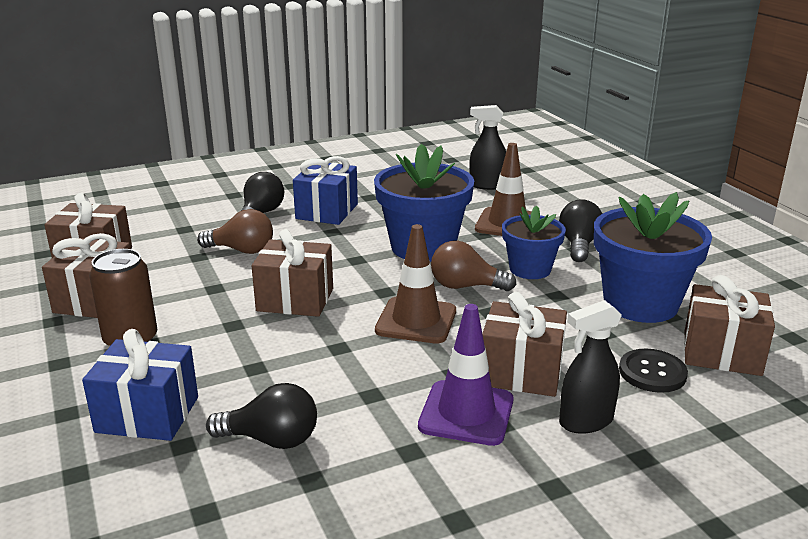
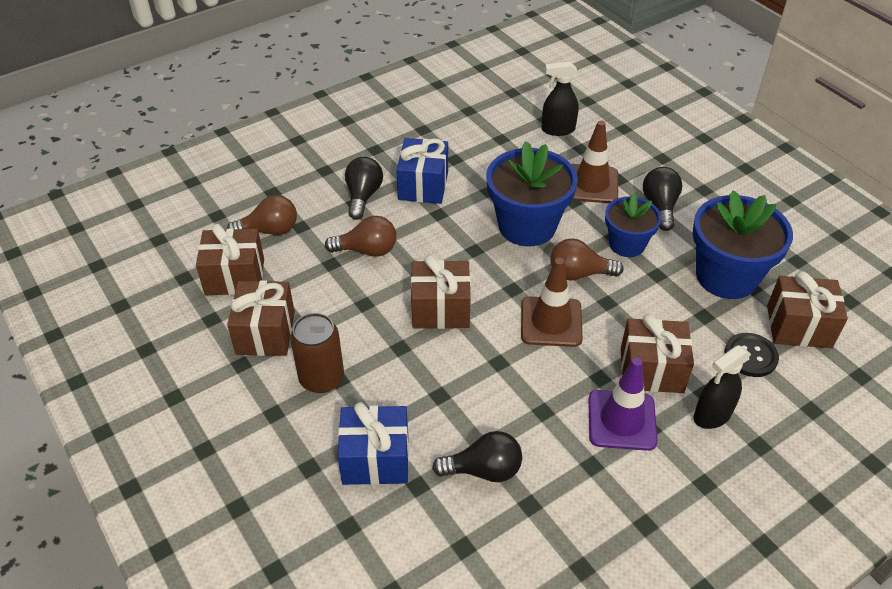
camera: 10 degrees left, 20 degrees up
none -> brown light bulb [227,195,297,235]

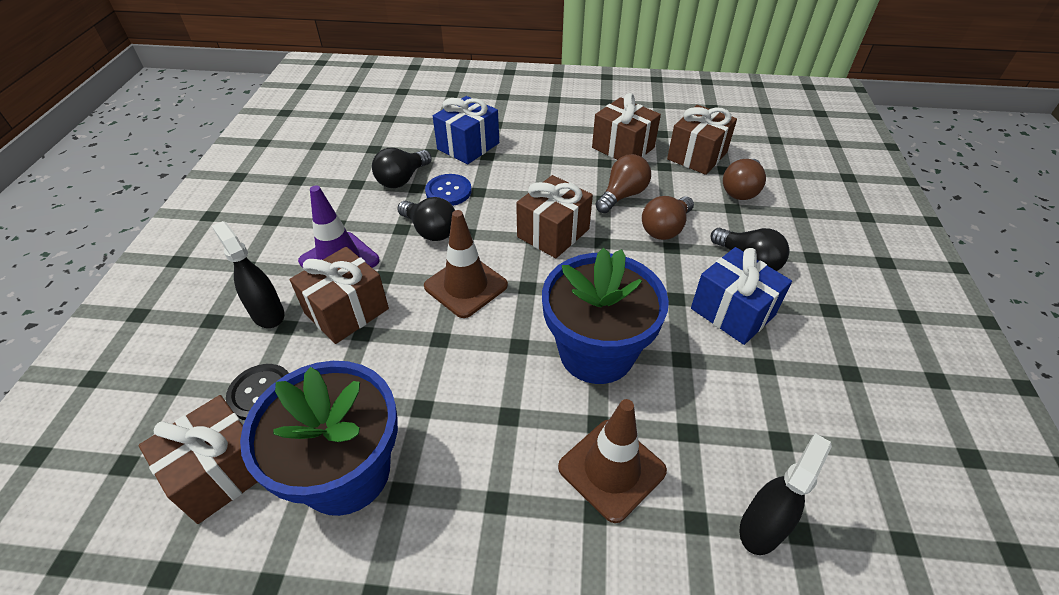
camera: 130 degrees right, 0 degrees up
brown can [290,313,344,393] -> none
brown light bulb [550,239,624,280] -> brown light bulb moved to [595,154,651,213]
blue flower pot [605,193,661,257] -> none
black light bulb [643,167,683,231] -> black light bulb moved to [397,197,455,241]
black spray bottle [694,345,751,429] -> black spray bottle turned 45 degrees counterclockwise [212,221,285,328]
none -> blue button [425,174,472,206]

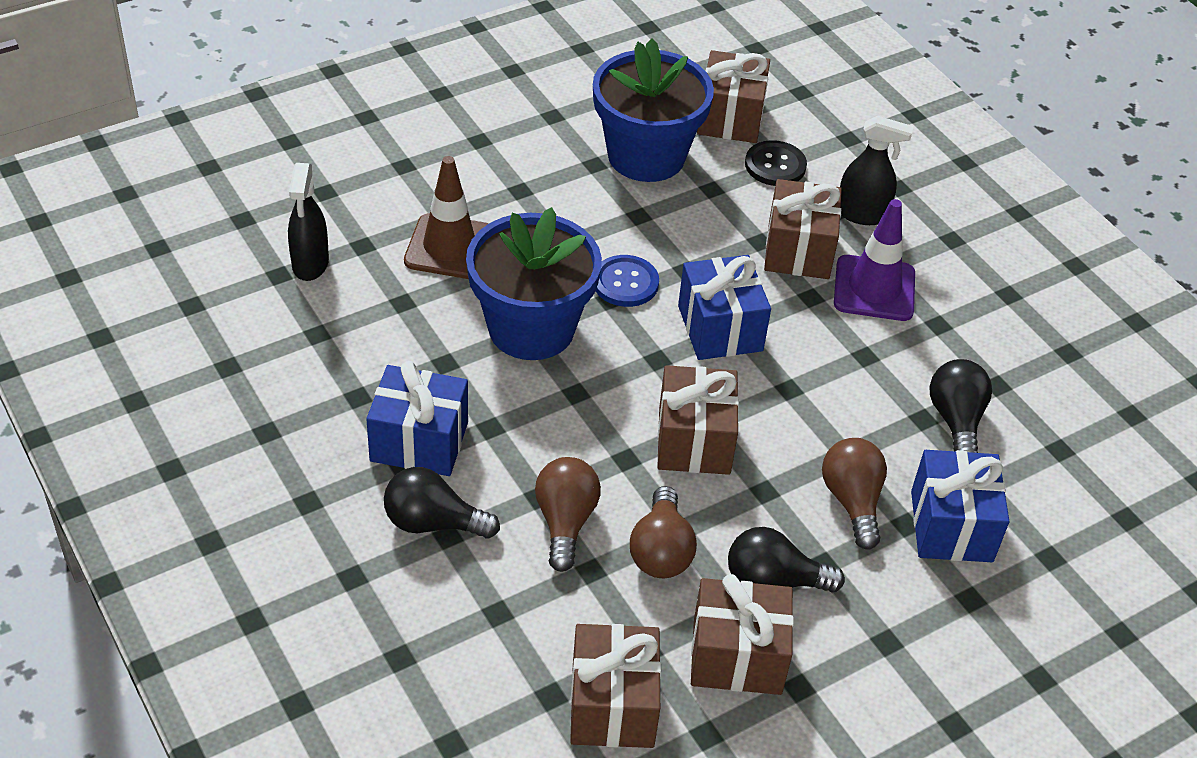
camera: 140 degrees right, 0 degrees up
black light bulb [397,197,455,241] -> black light bulb moved to [728,527,845,592]
brown traffic cone [424,210,508,318] -> blue gift [678,255,771,360]
blue button [425,174,472,206] -> blue button moved to [596,255,659,307]
brown light bulb [723,159,766,200] -> brown light bulb moved to [822,438,887,550]

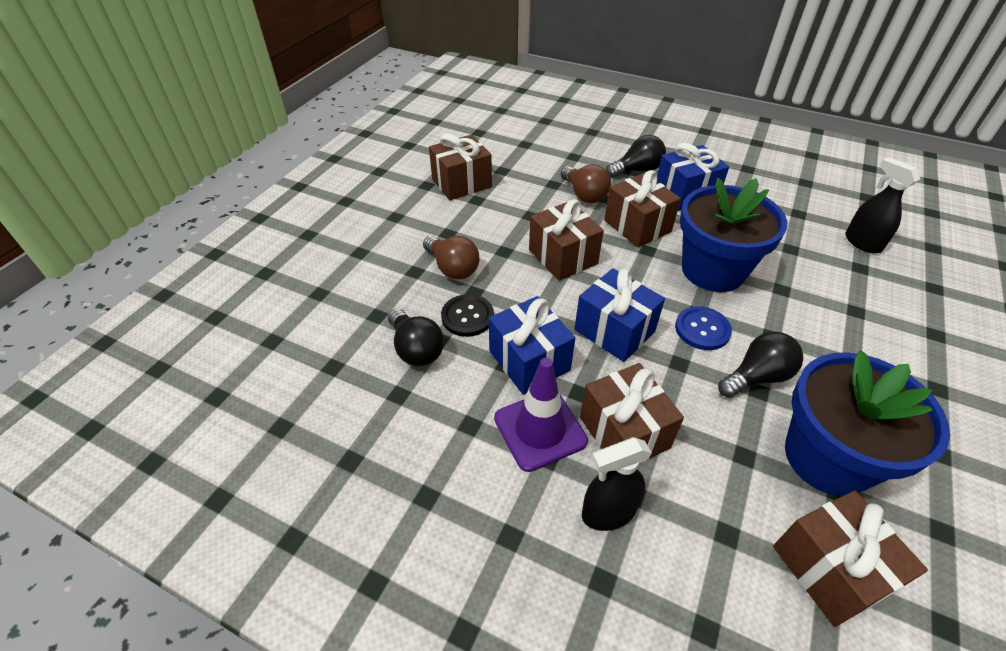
camera: 150 degrees right, 0 degrees up
brown traffic cone [404,156,489,279] -> none
brown gift [570,624,661,748] -> brown gift moved to [604,170,681,248]
brown light bulb [630,486,697,578] -> none
black light bulb [728,527,845,592] -> black light bulb moved to [718,331,803,398]
black button [745,140,807,186] -> black button moved to [441,294,494,337]
blue gift [911,450,1009,562] -> blue gift moved to [489,296,575,394]

